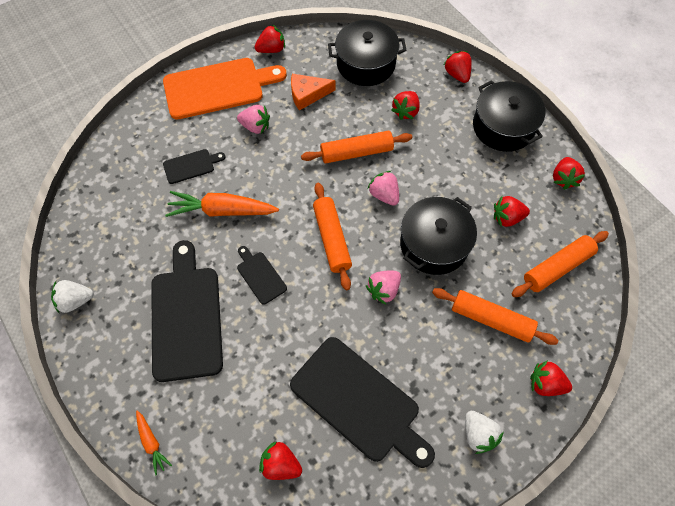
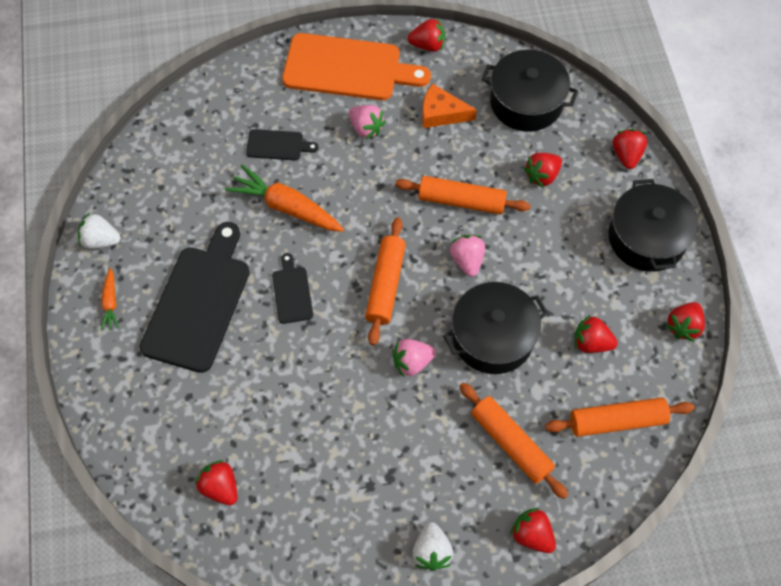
camera: 25 degrees right, 0 degrees up
orange carrot [136,410,172,476] -> orange carrot moved to [101,268,119,331]
black cutting board [290,337,435,468] -> none

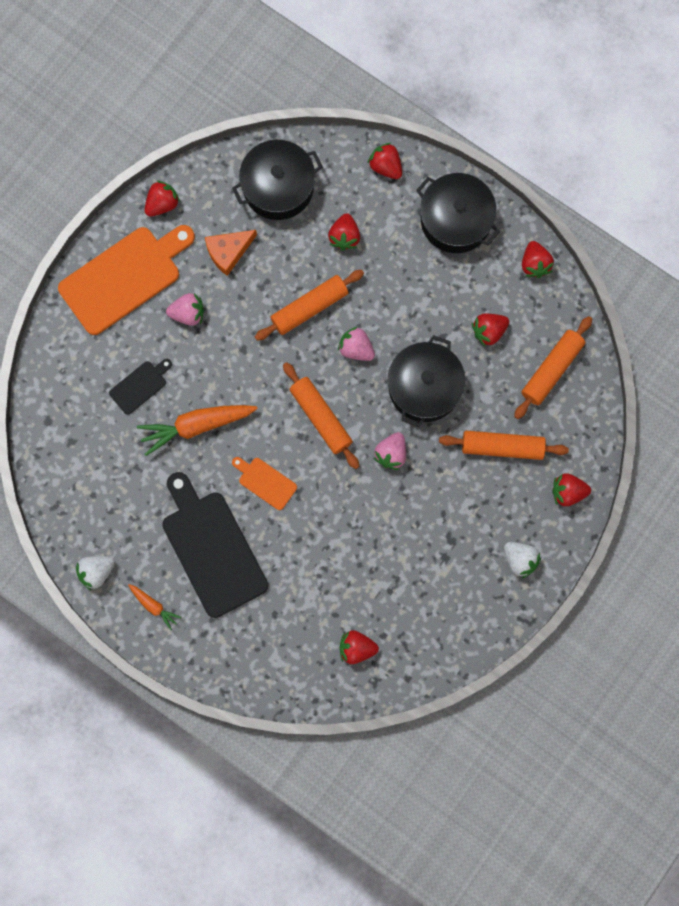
camera: 45 degrees left, 15 degrees up
black cutting board [272,253,313,324] -> orange cutting board [232,457,297,510]

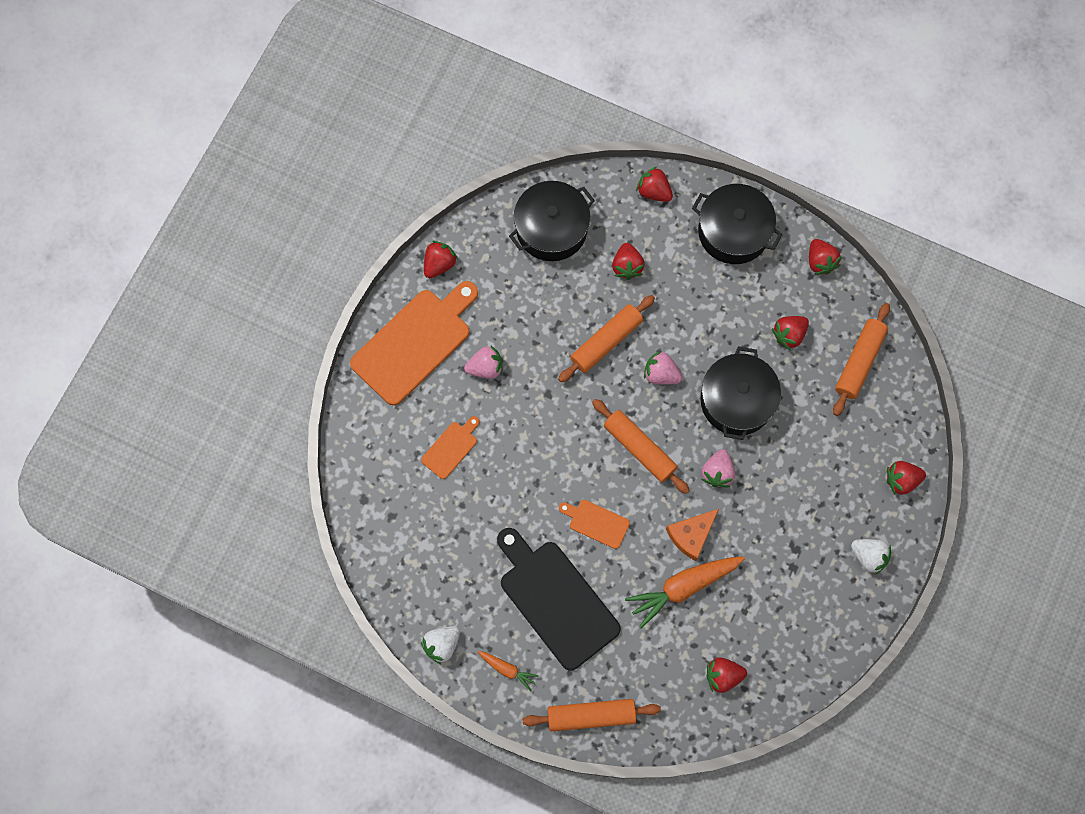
camera: 10 degrees left, 5 degrees down
black cutting board [109,359,172,415] -> orange cutting board [421,416,480,479]
orange carrot [137,405,258,456] -> orange carrot moved to [625,556,745,628]
orange cheese [205,230,257,276] -> orange cheese moved to [666,509,719,561]
orange rolling pin [439,431,569,460] -> orange rolling pin moved to [523,699,661,732]

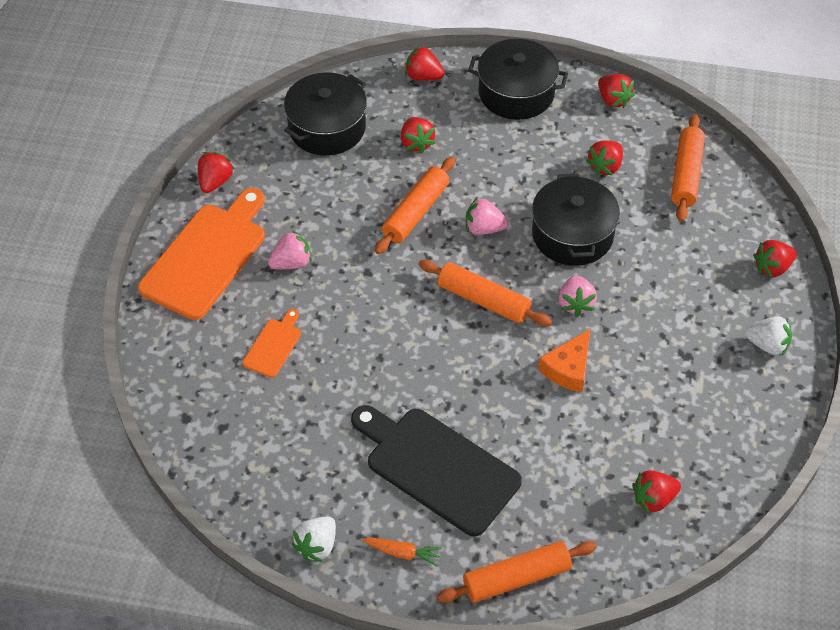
camera: 15 degrees left, 20 degrees down
orange cutting board [559,500,630,549] -> none
orange carrot [625,556,745,628] -> none

